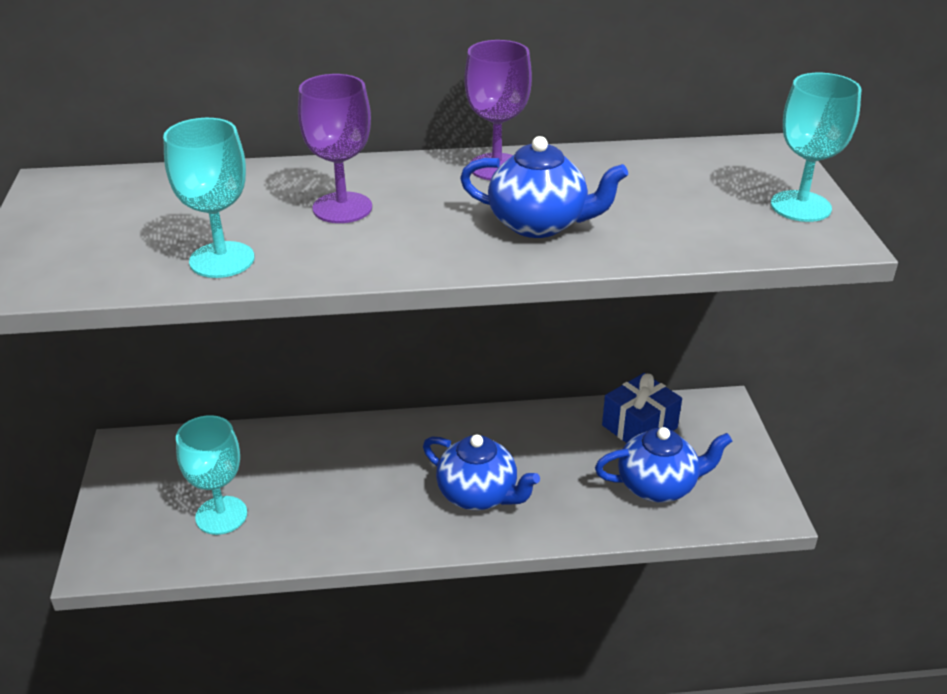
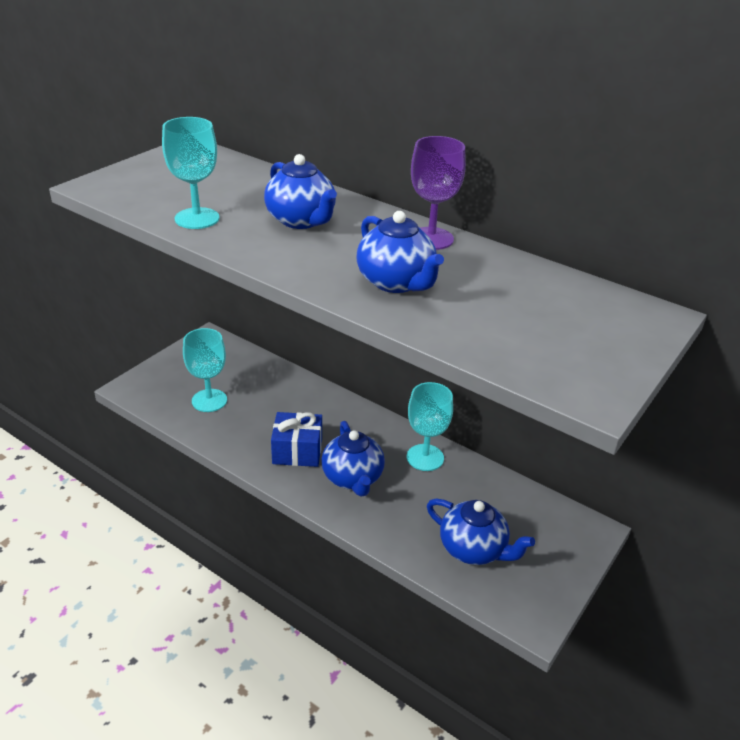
camera: 40 degrees right, 0 degrees up
purple goblet [298,74,372,223] -> blue teapot [264,154,337,229]
blue gift [602,373,682,443] -> blue gift moved to [271,412,322,467]
turquoise goblet [771,73,862,222] -> turquoise goblet moved to [407,382,453,471]

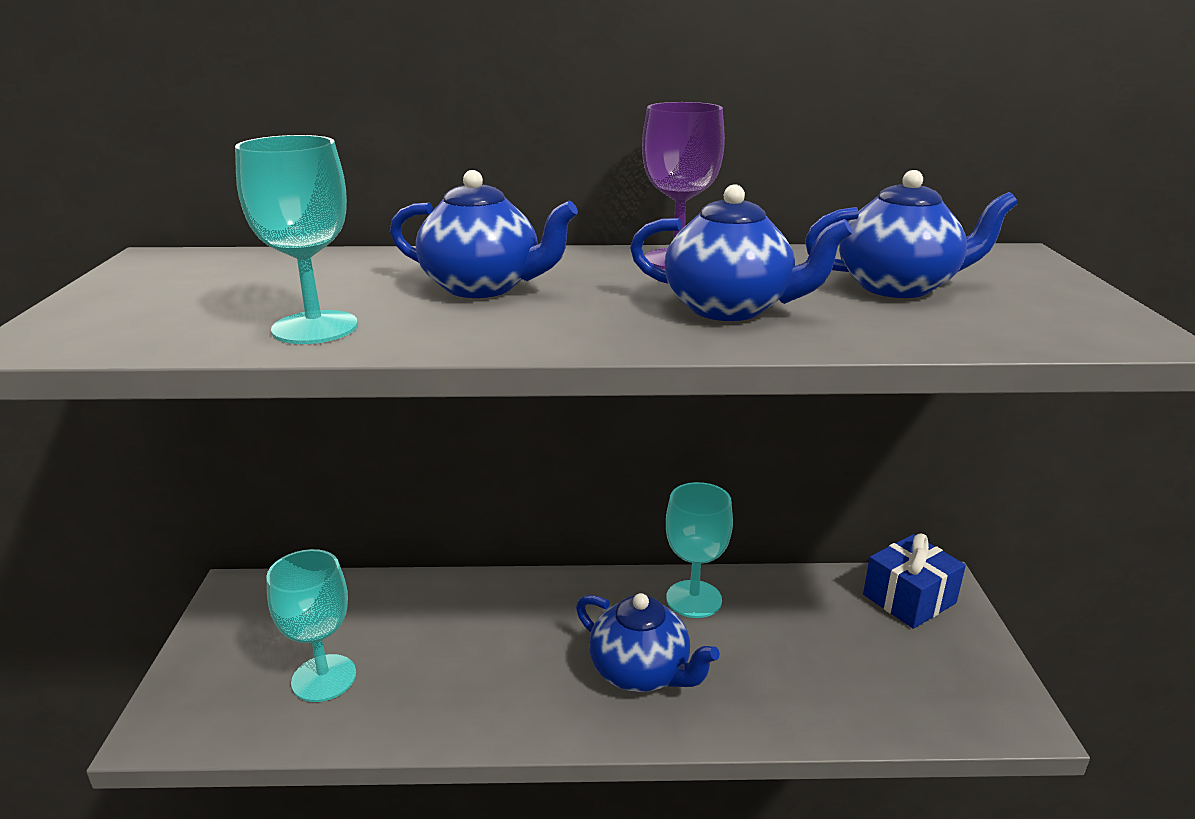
camera: 35 degrees left, 10 degrees down
blue gift [271,412,322,467] -> blue gift moved to [863,534,966,629]
blue teapot [427,499,535,565] -> blue teapot moved to [805,170,1018,298]

